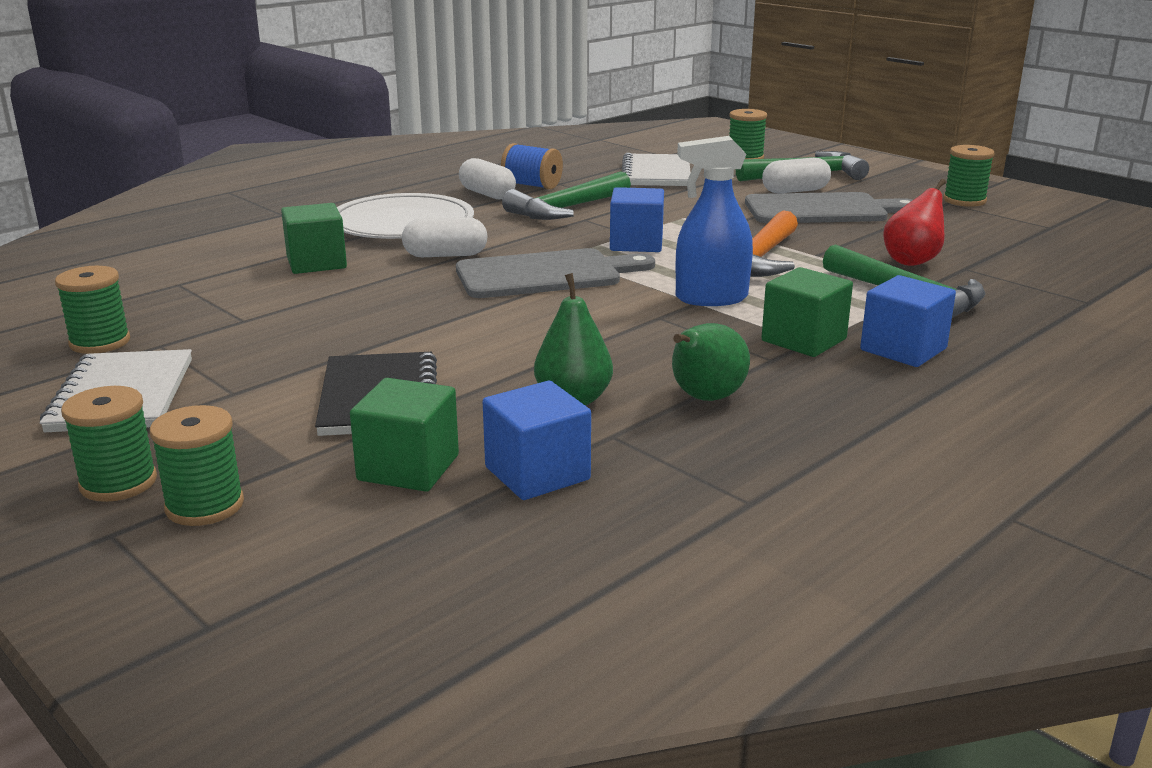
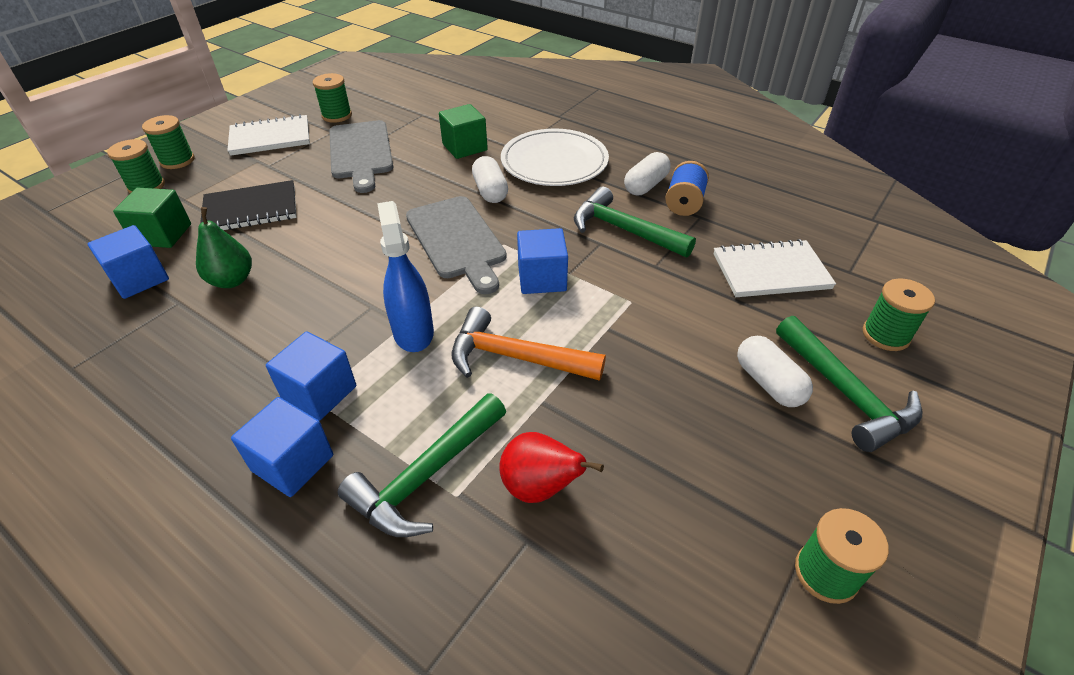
camera: 80 degrees right, 20 degrees up
green pear [672,323,750,401] -> none
grey cutting board [745,192,912,223] -> grey cutting board moved to [329,120,393,193]
green cube [761,267,853,357] -> blue cube [266,331,356,421]

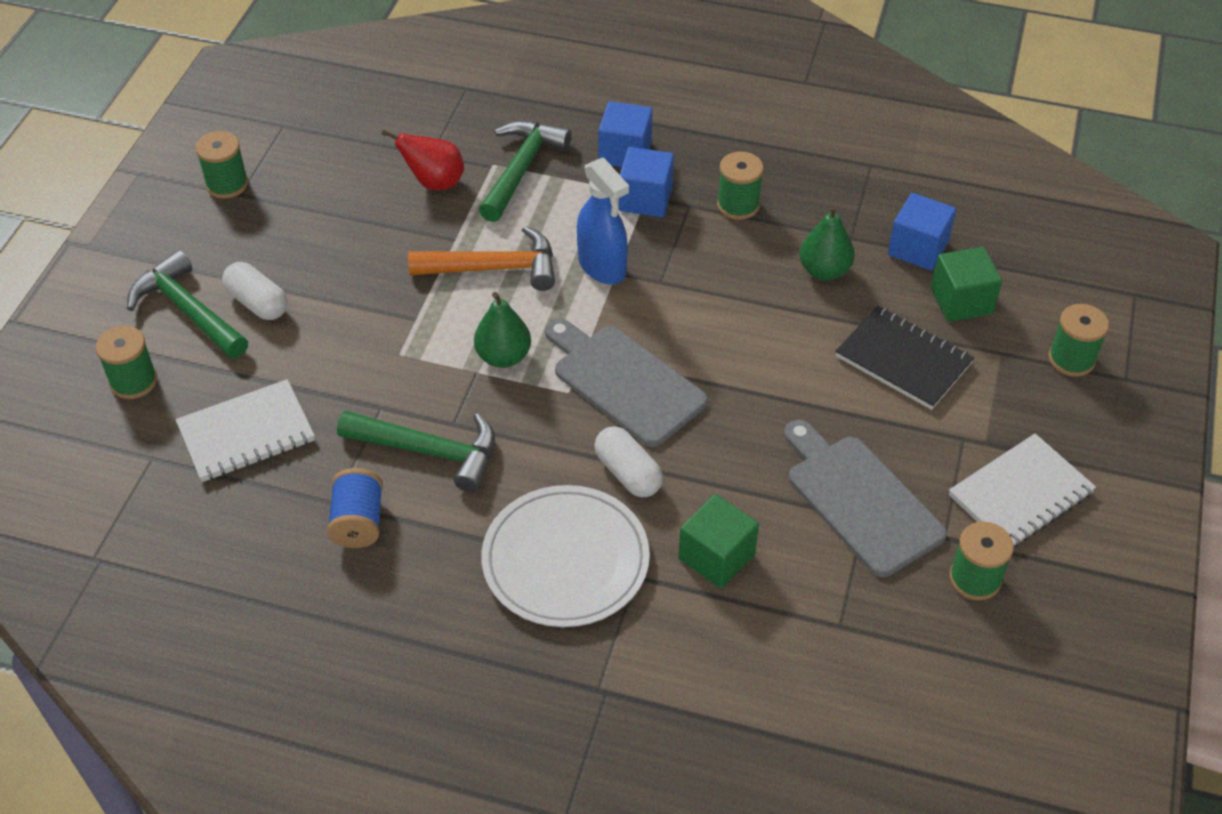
camera: 160 degrees right, 5 degrees up
green spool [142,115,195,169] -> green spool moved to [717,152,764,220]
black notebook [200,180,296,230] -> black notebook turned 75 degrees clockwise [835,306,974,410]
blue cube [517,228,568,294] -> green pear [474,292,531,368]
white capsule [624,152,671,195] -> none

